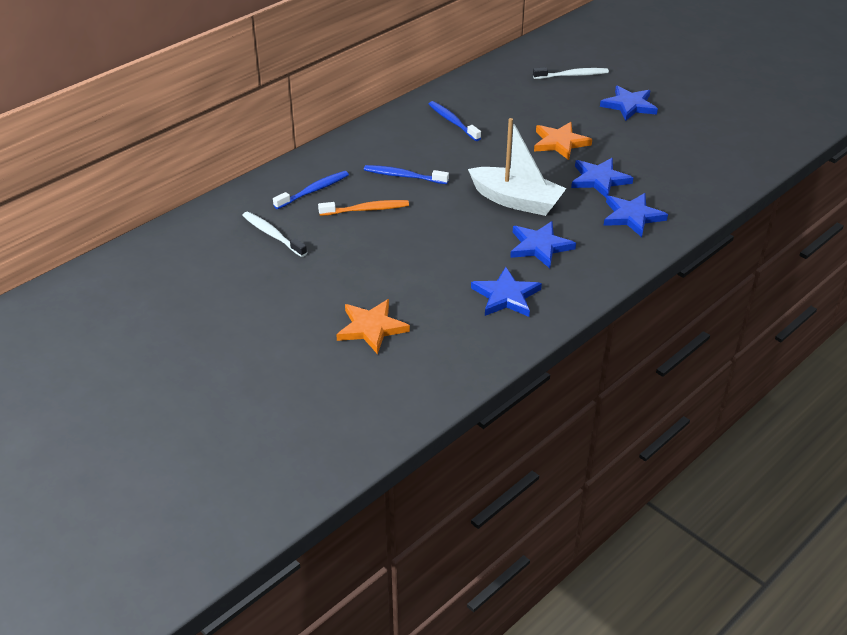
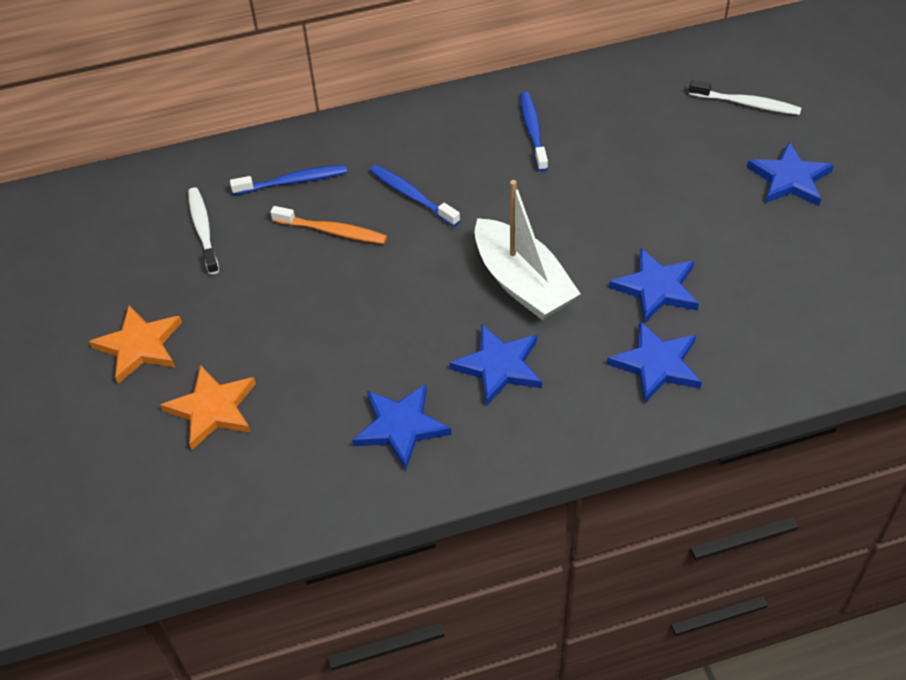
camera: 30 degrees right, 10 degrees up
orange star [534,122,592,160] -> orange star moved to [89,305,182,384]

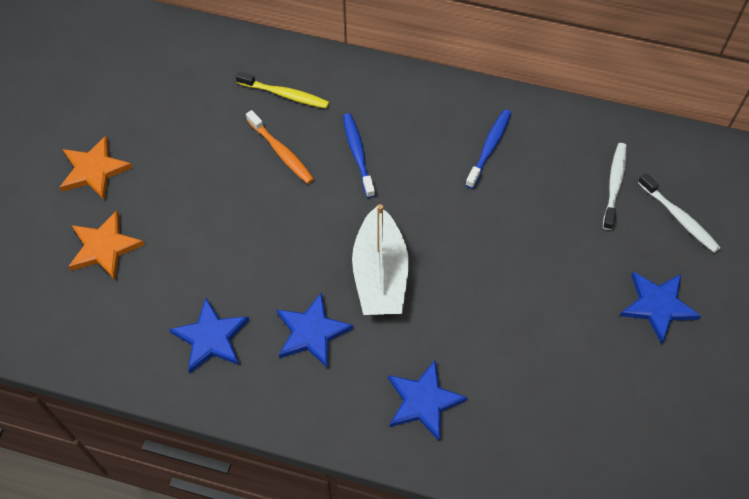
camera: 30 degrees right, 10 degrees up
white toothbrush [188,187,219,275] -> white toothbrush moved to [603,143,627,230]
blue toothbrush [230,165,347,195] -> yellow toothbrush [236,71,329,109]
blue star [609,248,699,323] -> none

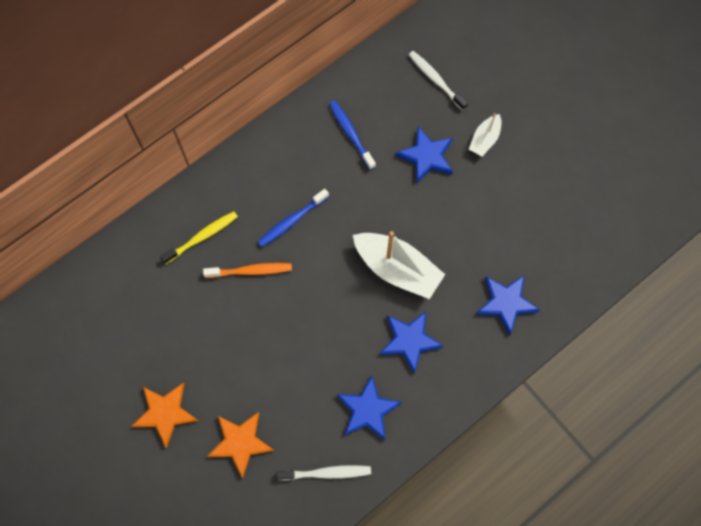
camera: 55 degrees left, 10 degrees up
blue toothbrush [343,113,375,198] -> blue toothbrush turned 60 degrees counterclockwise [258,189,329,247]
blue star [620,271,701,344] -> blue star moved to [395,127,453,183]
white toothbrush [638,173,721,253] -> white toothbrush moved to [277,465,371,481]
none -> white boat [469,113,502,156]

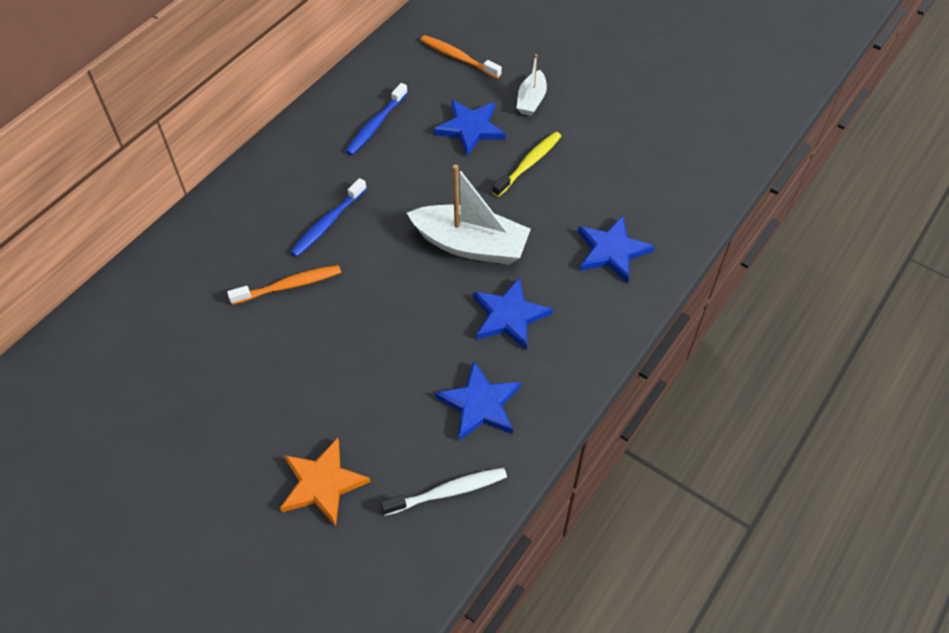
camera: 15 degrees left, 15 degrees down
orange star [132,383,198,448] -> none
yellow toothbrush [160,211,238,264] -> yellow toothbrush moved to [492,132,561,197]
blue toothbrush [329,101,376,170] -> blue toothbrush turned 105 degrees counterclockwise [346,83,408,155]
white toothbrush [409,51,468,111] -> orange toothbrush [421,35,502,79]

